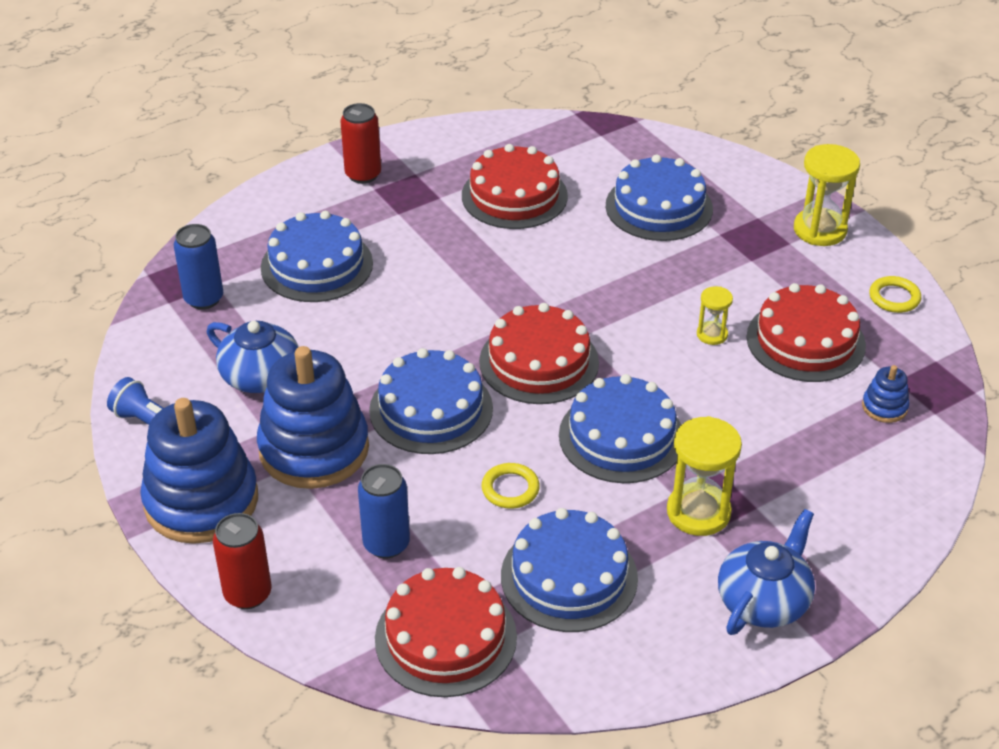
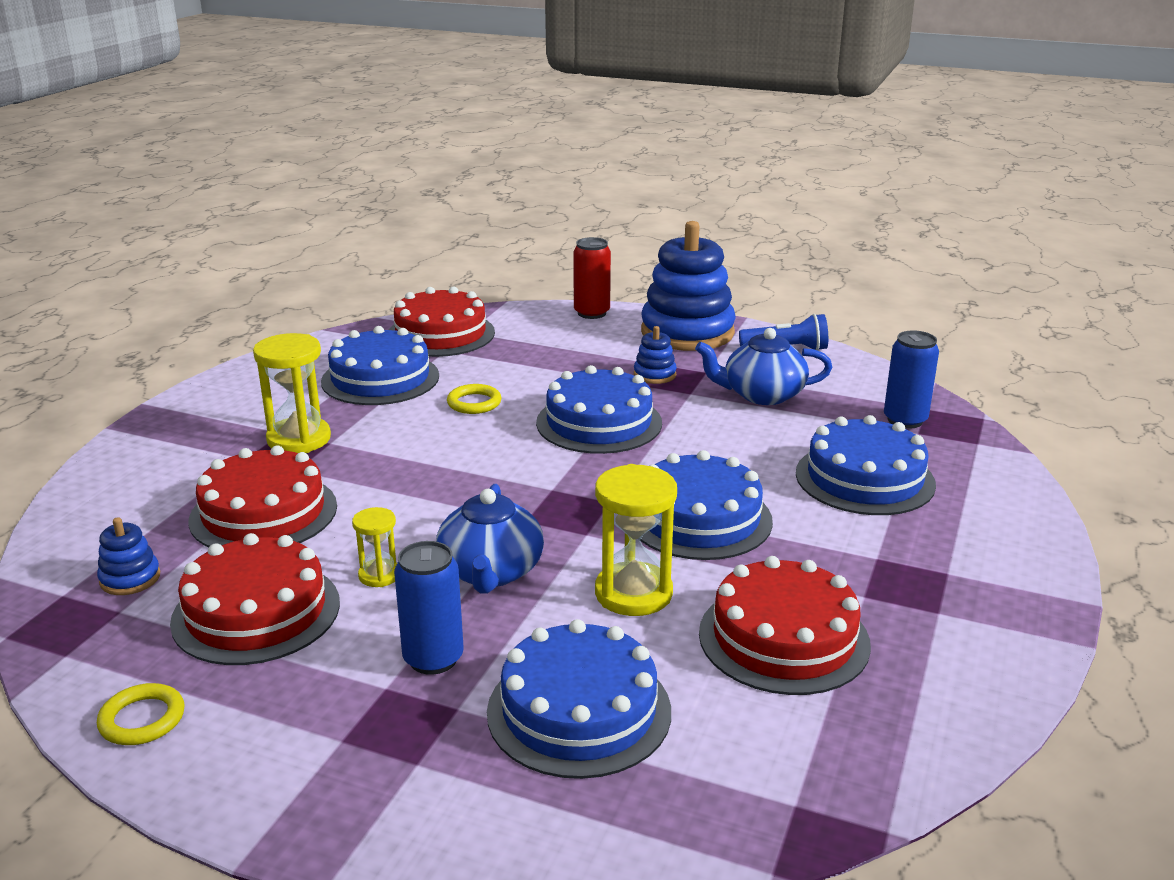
camera: 145 degrees right, 15 degrees down
blue stacking toy [257,346,369,489] -> blue stacking toy [634,326,677,384], size x0.42
red can [341,103,381,184] -> none
blue can [358,464,410,558] -> blue can moved to [394,541,464,675]
red cake [479,303,599,404] -> red cake moved to [188,445,337,547]
blue cake [559,374,681,483] -> blue cake moved to [640,450,773,560]
blue teapot [718,509,815,635] -> blue teapot moved to [436,484,544,593]
yellow hourglass [794,144,860,246] -> yellow hourglass moved to [595,464,677,616]

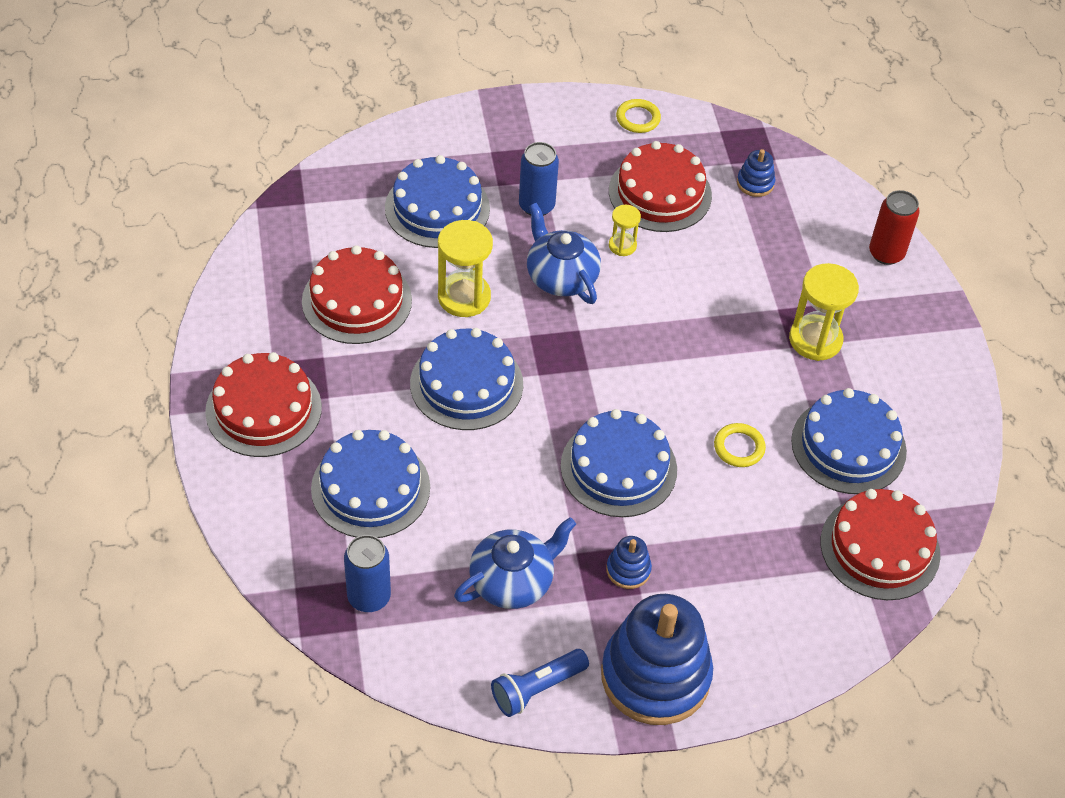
camera: 145 degrees right, 25 degrees up
red cake [188,445,337,547] -> red cake moved to [205,352,322,457]
red can [573,237,611,319] -> red can moved to [869,190,920,265]

